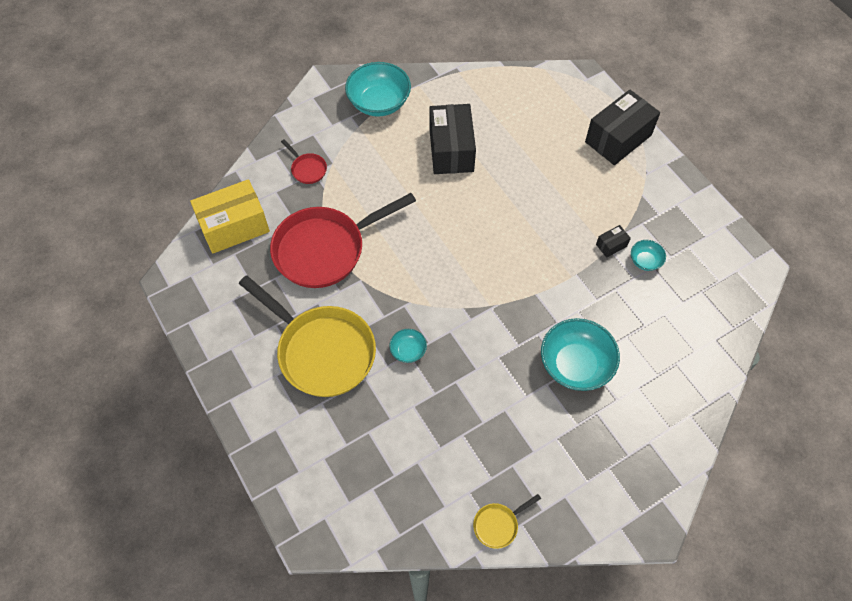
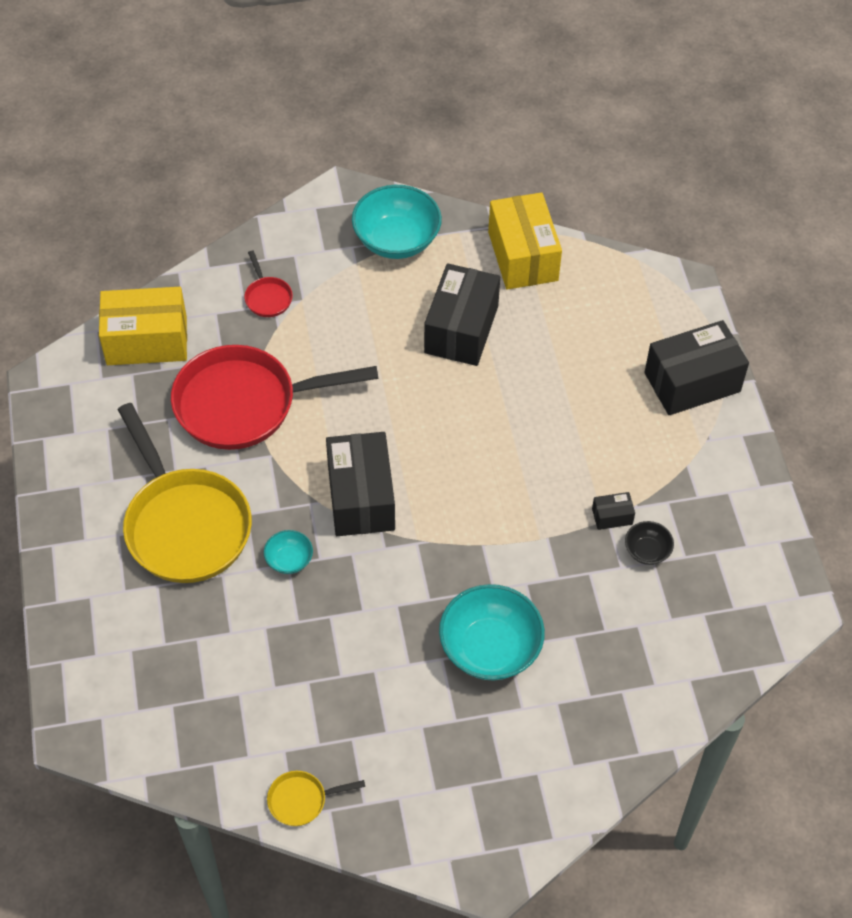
camera: 20 degrees right, 5 degrees down
turquoise bowl [631,240,666,271] -> black bowl [625,521,674,565]
none -> black box [326,432,395,536]
none -> yellow box [488,192,562,290]

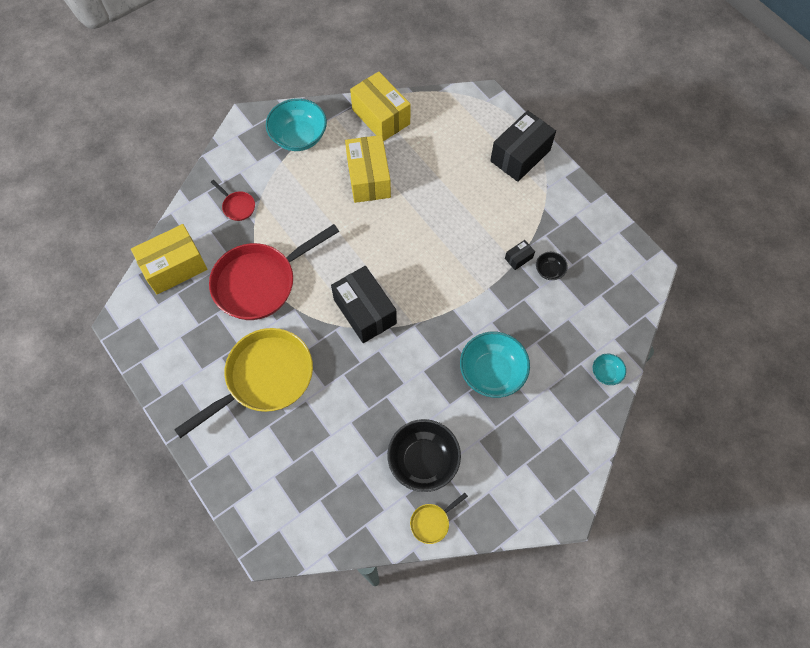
camera: 25 degrees left, 10 degrees up
yellow pan [118,403,252,583] -> yellow pan turned 75 degrees counterclockwise [174,328,313,438]
turquoise bowl [264,530,313,574] -> turquoise bowl moved to [593,354,626,385]
black box [424,263,500,366] -> yellow box [345,135,391,203]
none -> black bowl [387,419,461,492]

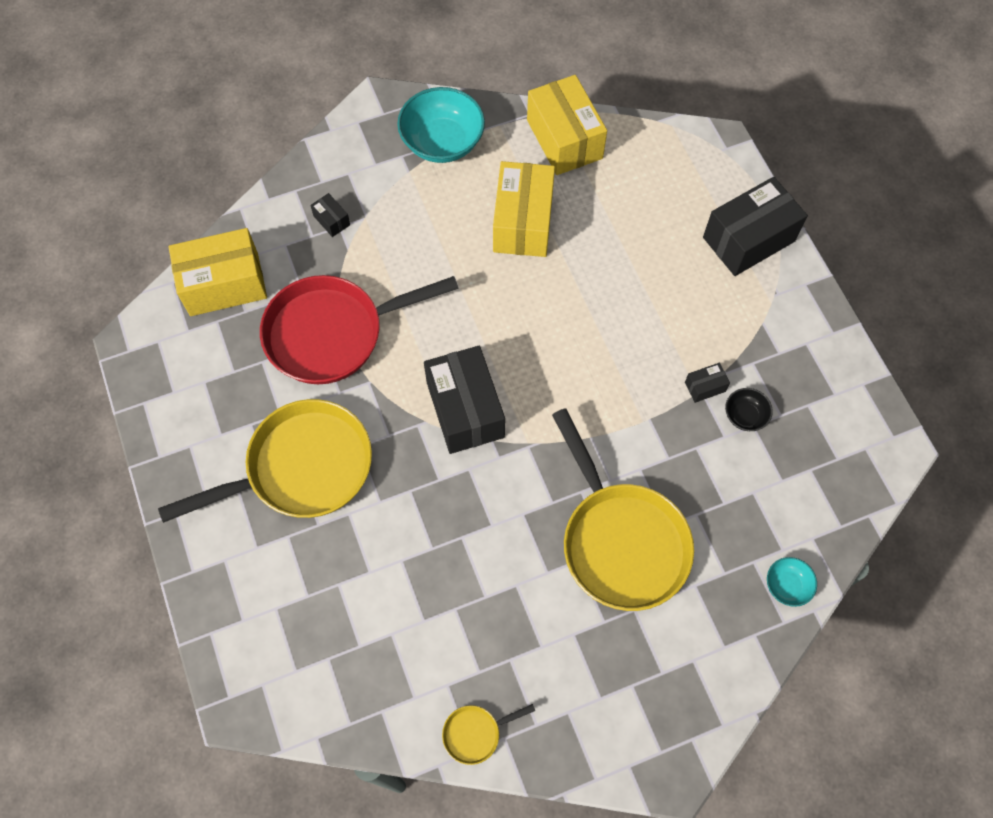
camera: 15 degrees right, 0 degrees up
red pan [211,180,255,221] -> black box [310,193,350,237]
black bowl [387,419,461,492] -> none
turquoise bowl [460,332,530,398] -> yellow pan [552,408,694,611]

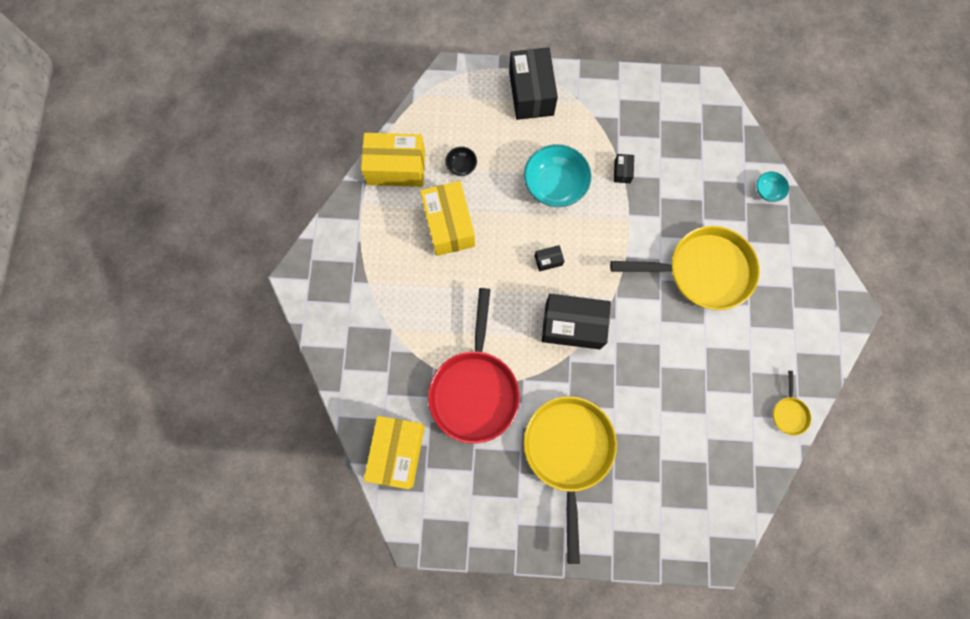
camera: 65 degrees left, 10 degrees up
black box [310,193,350,237] -> black box moved to [535,245,564,271]
turquoise bowl [397,87,485,163] -> turquoise bowl moved to [524,144,591,207]
yellow box [493,161,555,257] -> yellow box turned 45 degrees clockwise [420,181,475,256]
black bowl [725,388,773,431] -> black bowl moved to [445,146,477,176]

